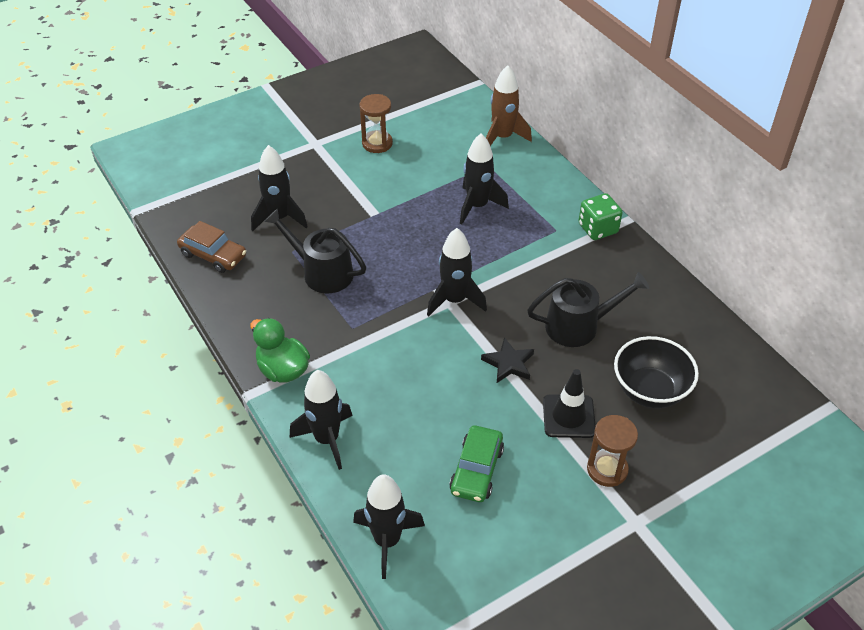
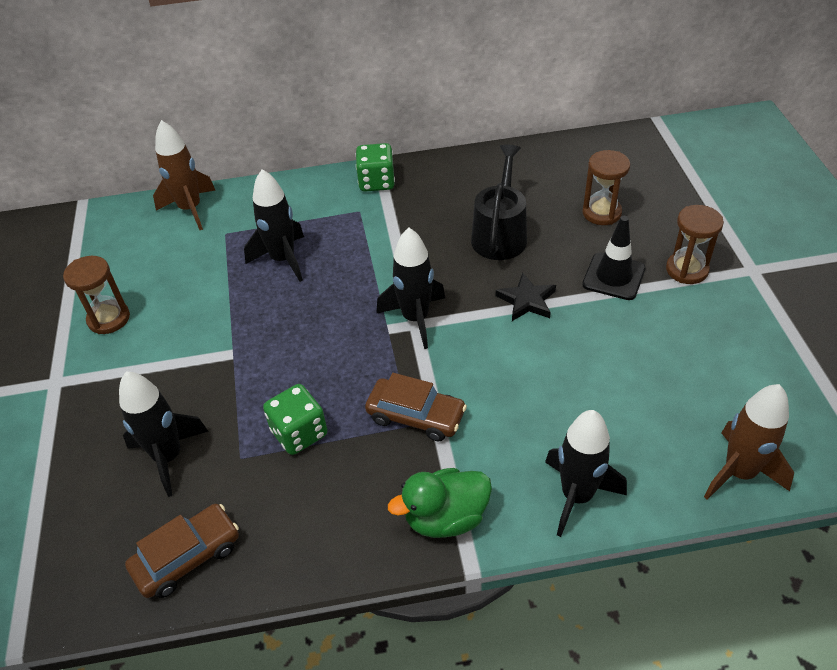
camera: 65 degrees left, 0 degrees up
black watering can [264,208,366,293] -> green dice [263,384,327,455]
black rocket [353,474,425,579] -> brown rocket [704,384,794,500]
green car [449,425,504,502] -> none
black bowl [614,336,699,408] -> brown hourglass [582,150,630,225]
none -> brown car [365,373,467,442]

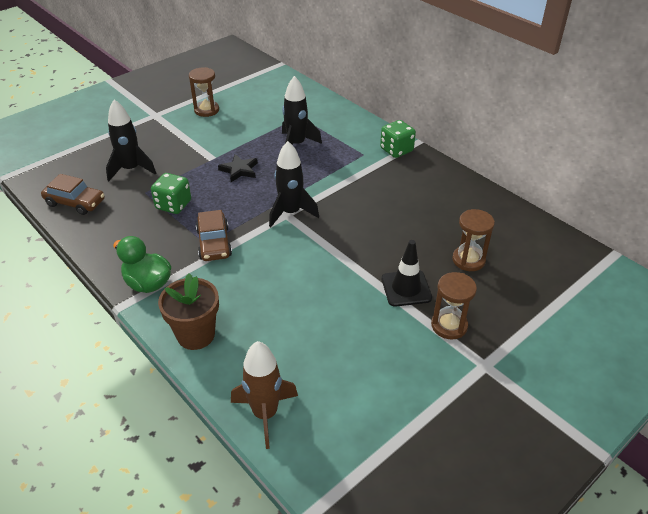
camera: 55 degrees right, 5 degrees down
brown rocket [153,120,215,230] -> none
black watering can [471,144,527,260] -> none
black star [496,273,556,321] -> black star moved to [218,154,258,182]
black rocket [545,410,627,537] -> brown flower pot [158,273,219,350]

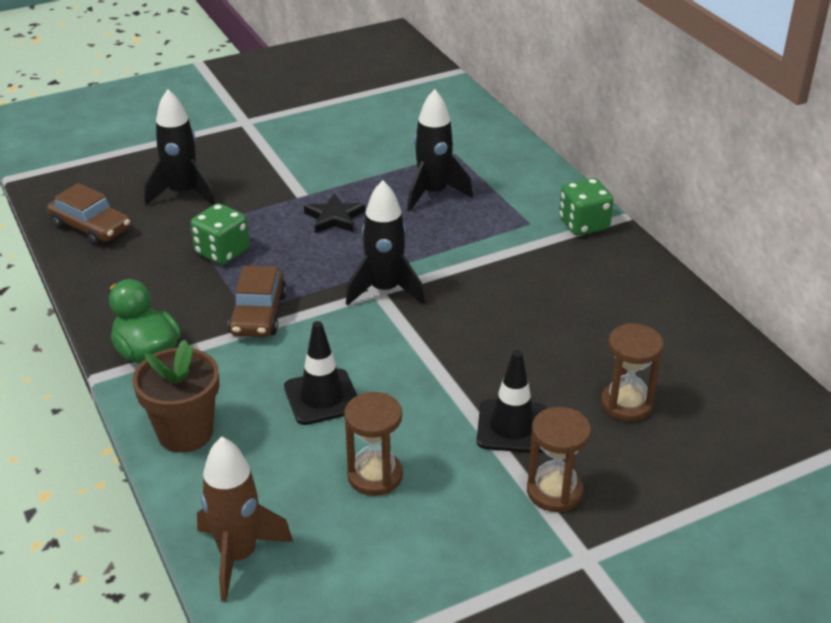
camera: 15 degrees right, 5 degrees down
brown hourglass [189,67,219,117] -> brown hourglass moved to [344,392,403,496]
none -> black traffic cone [284,321,357,425]

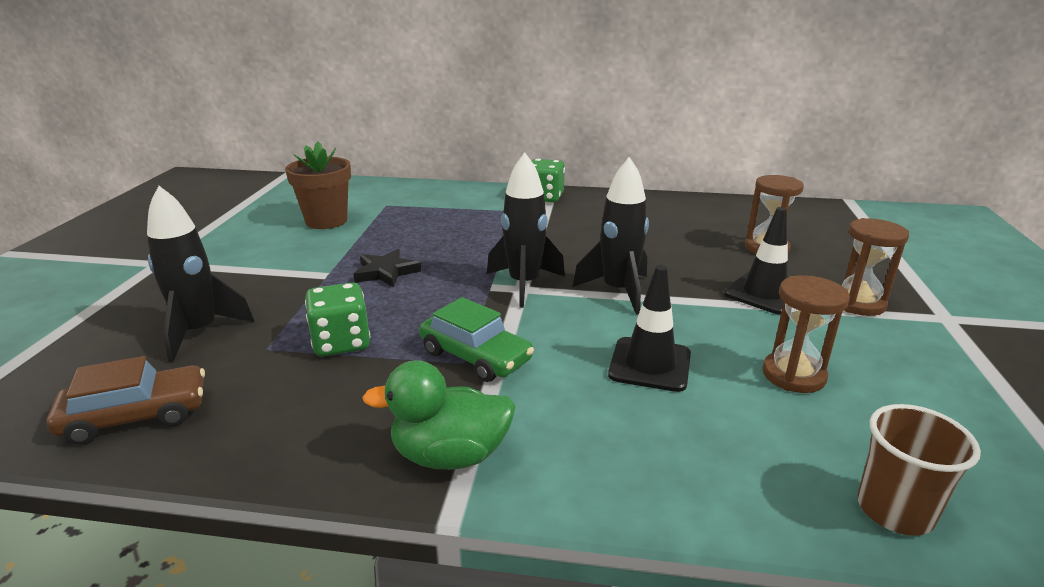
camera: 55 degrees left, 10 degrees down
brown flower pot [133,339,219,453] -> brown flower pot moved to [285,141,351,229]
brown rocket [197,437,293,602] -> brown cup [857,404,981,536]
brown car [228,265,287,337] -> green car [419,297,534,382]
black rocket [407,89,473,211] -> black rocket moved to [573,157,649,315]

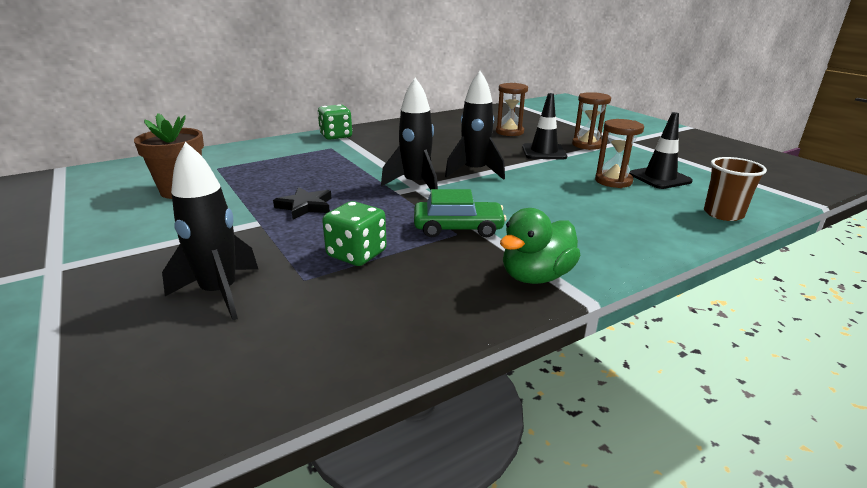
camera: 40 degrees left, 0 degrees up
brown car [47,356,205,445] -> none
black traffic cone [608,265,691,392] -> black traffic cone moved to [629,112,693,189]

